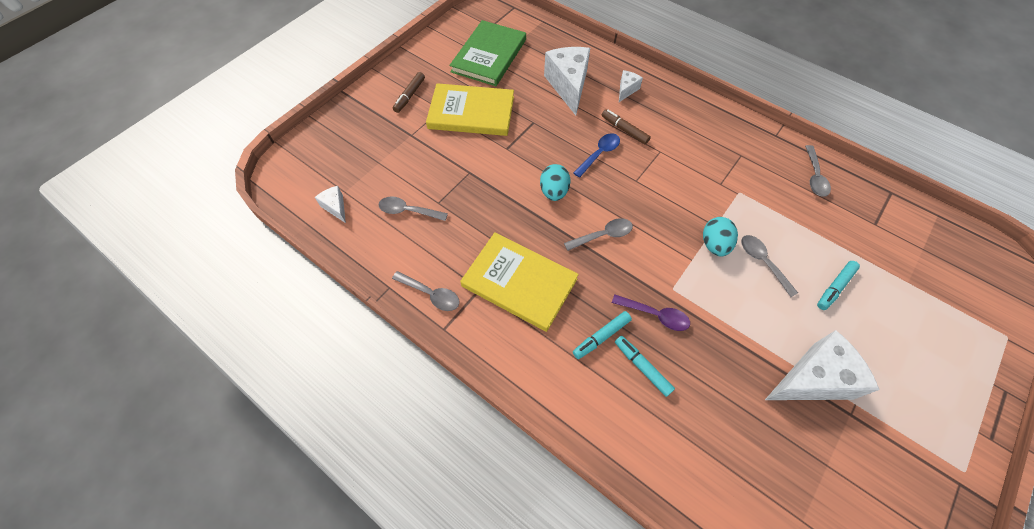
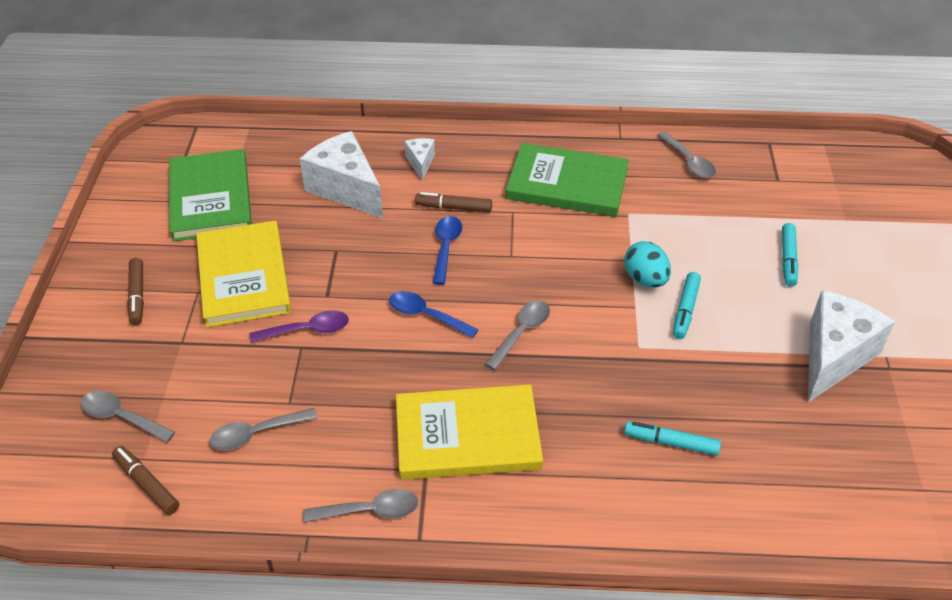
camera: 35 degrees left, 15 degrees down
white cheese [315,186,346,223] -> brown marker [112,446,179,515]
yellow book [426,83,514,136] -> yellow book turned 75 degrees counterclockwise [196,221,291,327]
turquoise egg [540,164,570,201] -> blue spoon [389,291,479,338]
turquoise marker [573,311,632,359] -> turquoise marker moved to [673,272,701,339]
purple spoon [612,294,690,331] -> purple spoon moved to [250,311,349,342]
grey spoon [741,235,798,297] -> grey spoon moved to [81,391,175,443]
none -> green book [506,143,629,217]

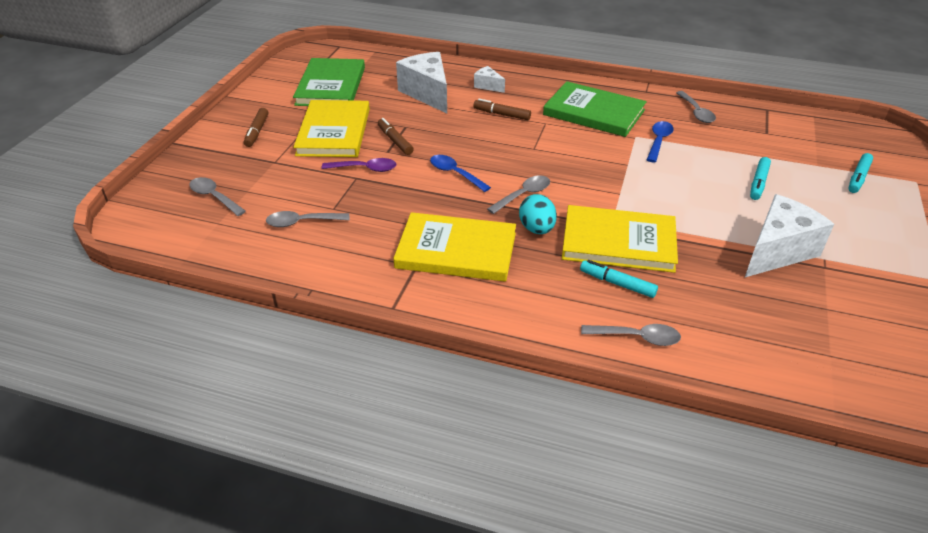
camera: 15 degrees right, 5 degrees down
brown marker [112,446,179,515] -> brown marker moved to [378,118,414,155]
grey spoon [303,489,418,522] -> grey spoon moved to [581,324,681,346]
white cheese [404,138,435,181] -> white cheese turned 60 degrees counterclockwise [474,66,505,93]
blue spoon [433,216,462,285] -> blue spoon moved to [647,121,674,163]
turquoise egg [624,241,671,288] -> turquoise egg moved to [519,194,557,234]
turquoise marker [673,272,701,339] -> turquoise marker moved to [848,153,873,193]
none -> yellow book [562,205,678,273]

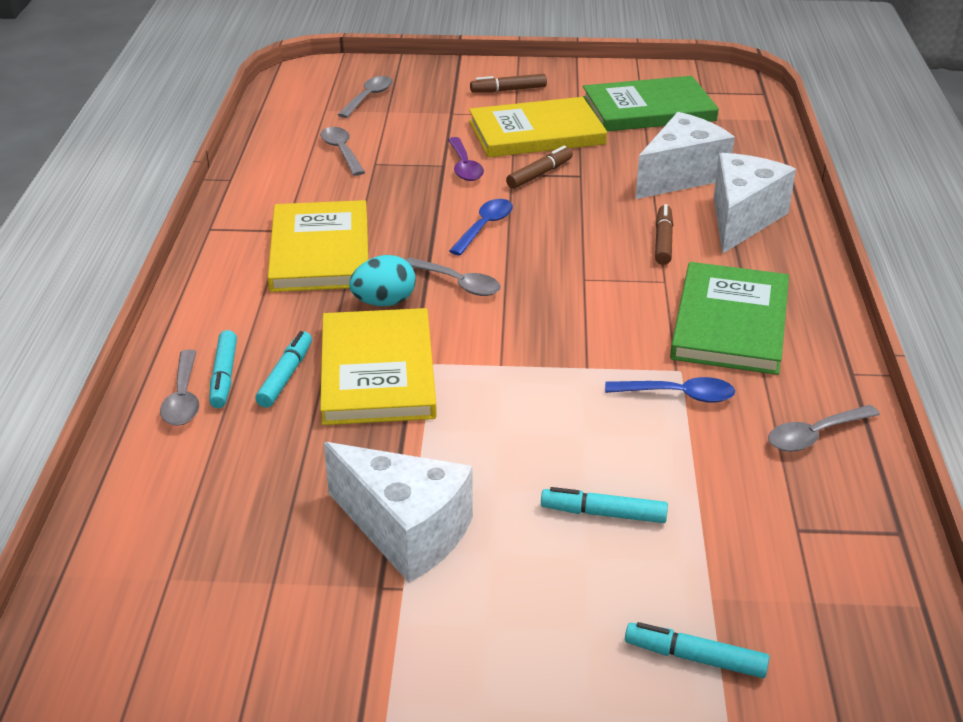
camera: 75 degrees right, 5 degrees down
white cheese [474,66,505,93] -> white cheese [714,153,796,254], size x2.09
none -> turquoise marker [209,330,237,408]

